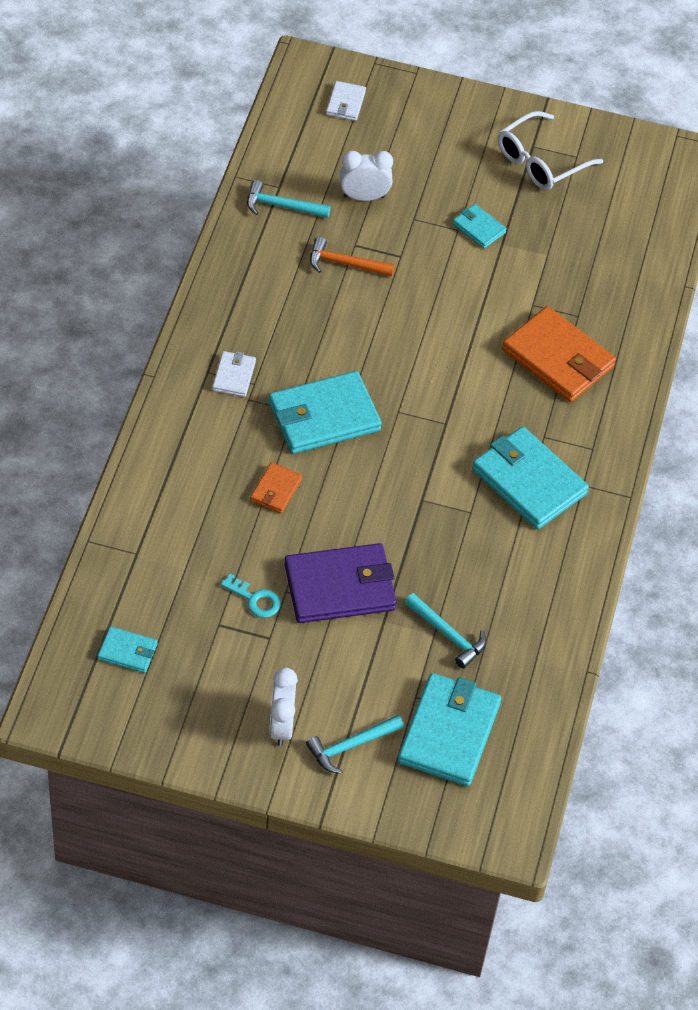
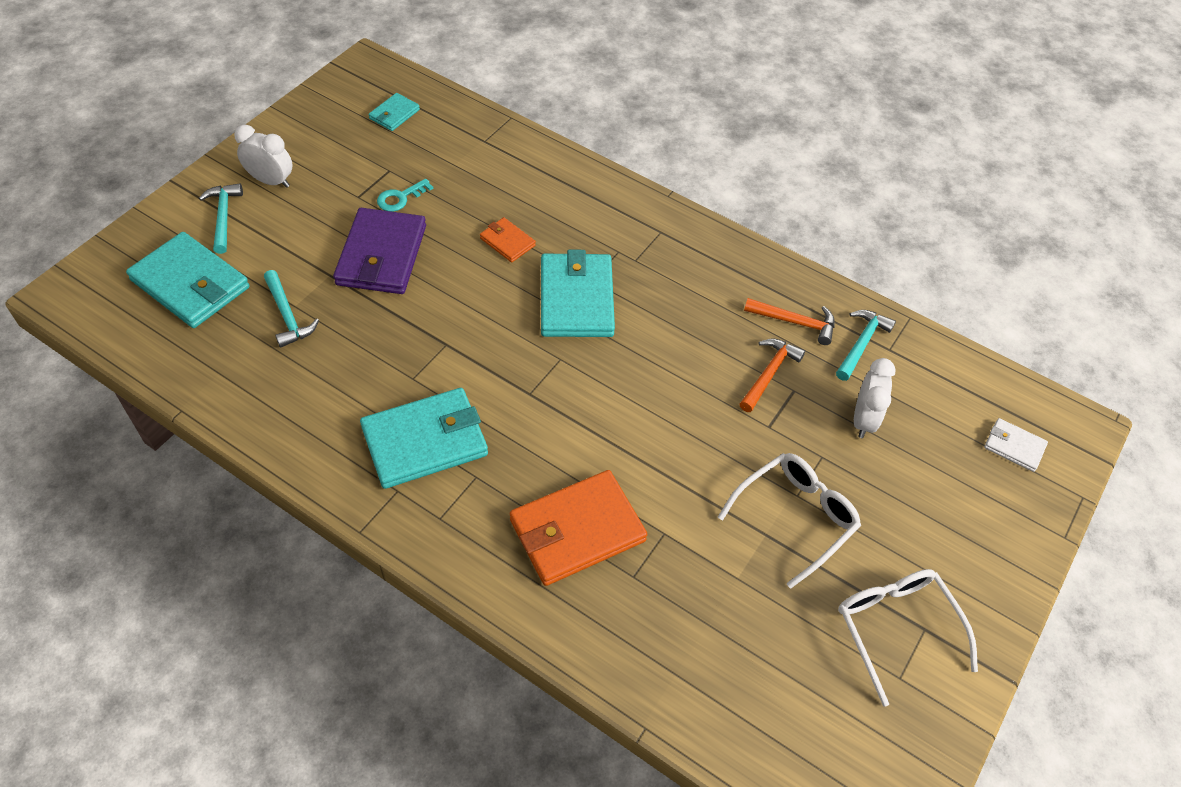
camera: 110 degrees right, 0 degrees up
white wallet [212,351,256,397] -> none
turquoise hammer [405,593,486,669] -> turquoise hammer turned 90 degrees counterclockwise [264,270,319,348]
turquoise wallet [453,204,507,248] -> white glasses [718,453,861,589]
none -> orange hammer [744,298,835,345]

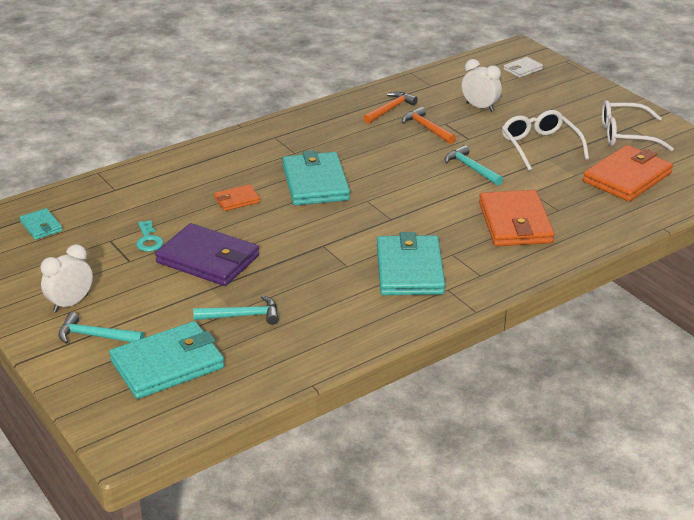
camera: 65 degrees left, 20 degrees down
turquoise wallet [541,249,615,337] -> turquoise wallet turned 60 degrees clockwise [283,150,350,205]
turquoise hammer [836,310,896,381] -> turquoise hammer moved to [444,145,503,186]
none -> orange wallet [583,145,673,201]

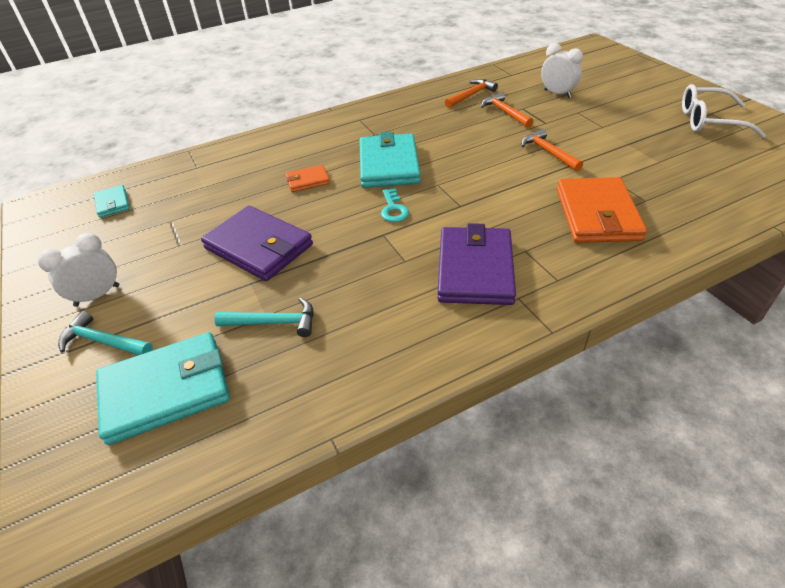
camera: 10 degrees right, 10 degrees up
turquoise key [136,220,164,252] -> turquoise key moved to [381,188,409,222]
turquoise wallet [377,232,445,295] -> purple wallet [438,223,516,305]
turquoise hammer [444,145,503,186] -> orange hammer [521,129,583,171]
white glasses [502,110,589,171] -> none
white wallet [503,57,543,78] -> none
orange wallet [583,145,673,201] -> none

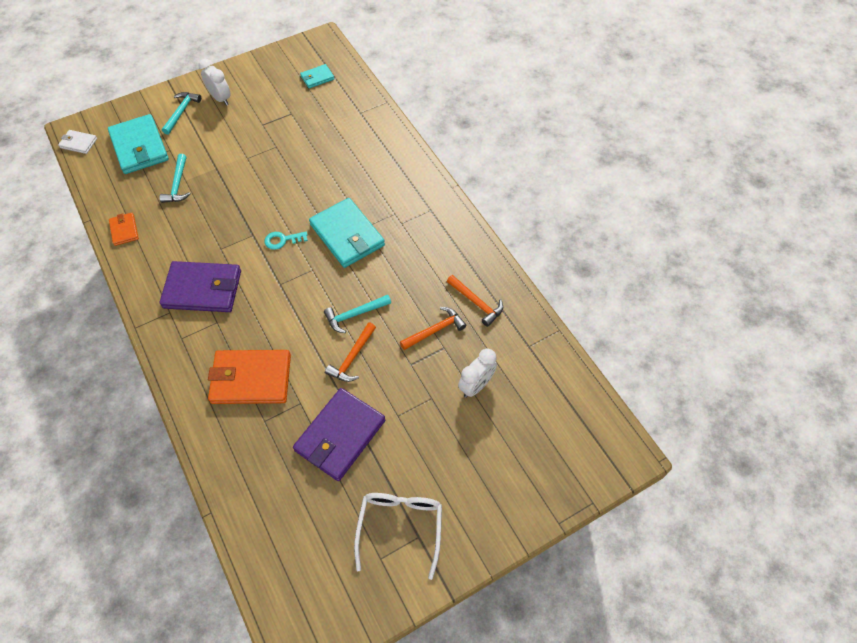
camera: 85 degrees right, 15 degrees up
purple wallet [201,206,313,281] -> purple wallet moved to [293,388,385,481]
orange wallet [286,165,330,192] -> orange wallet moved to [109,213,139,246]
turquoise wallet [360,132,421,188] -> turquoise wallet turned 60 degrees clockwise [309,198,385,268]
orange hammer [521,129,583,171] -> orange hammer turned 150 degrees clockwise [325,322,376,382]
none -> white wallet [58,130,97,154]
none -> turquoise hammer [324,295,391,333]

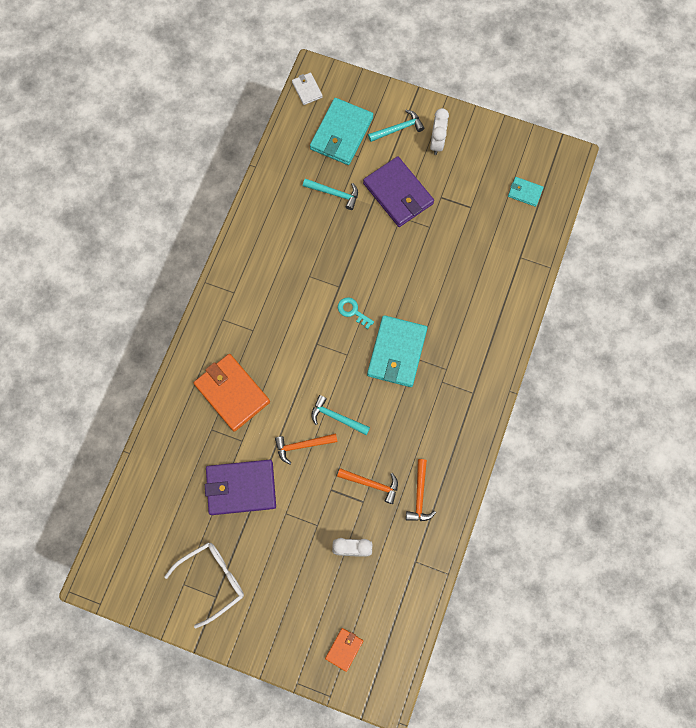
camera: 50 degrees right, 15 degrees up
orange wallet [109,213,139,246] -> orange wallet moved to [325,628,363,672]
turquoise hammer [159,154,190,203] -> turquoise hammer turned 120 degrees counterclockwise [303,178,358,210]
purple wallet [160,261,241,312] -> purple wallet moved to [363,156,434,227]

